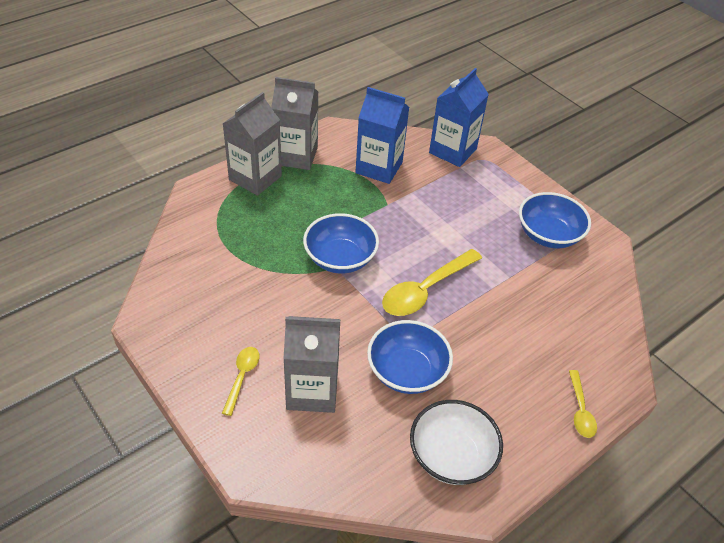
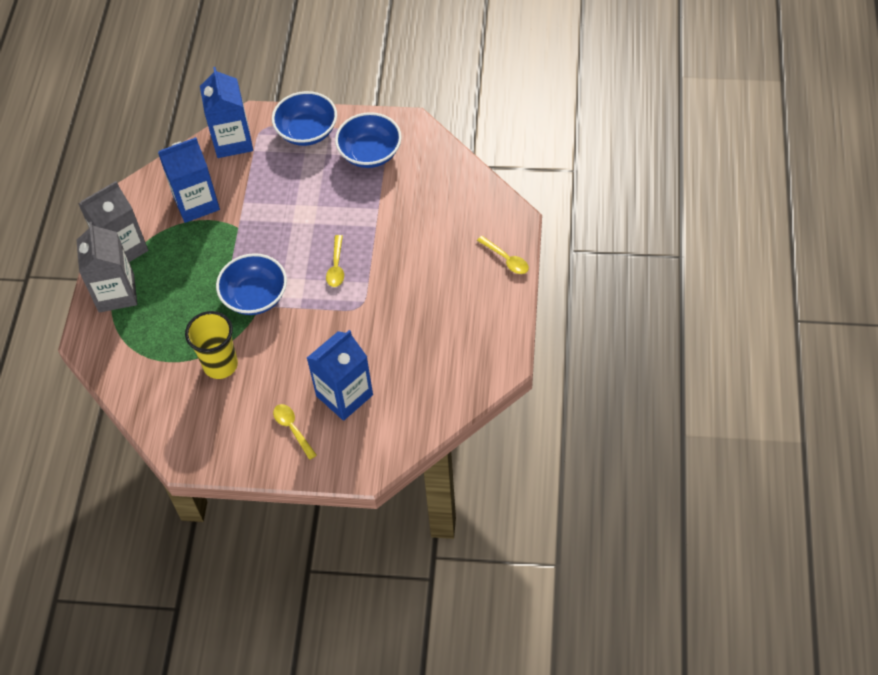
camera: 40 degrees left, 10 degrees up
grey carton [283,316,340,413] -> blue carton [307,330,373,421]
blue bowl [367,320,453,394] -> blue bowl moved to [272,91,337,146]
yellow spoon [382,249,482,316] -> yellow spoon [326,235,344,287], size x0.55
white bowl [410,400,503,485] -> none
none -> yellow cup [185,311,238,379]

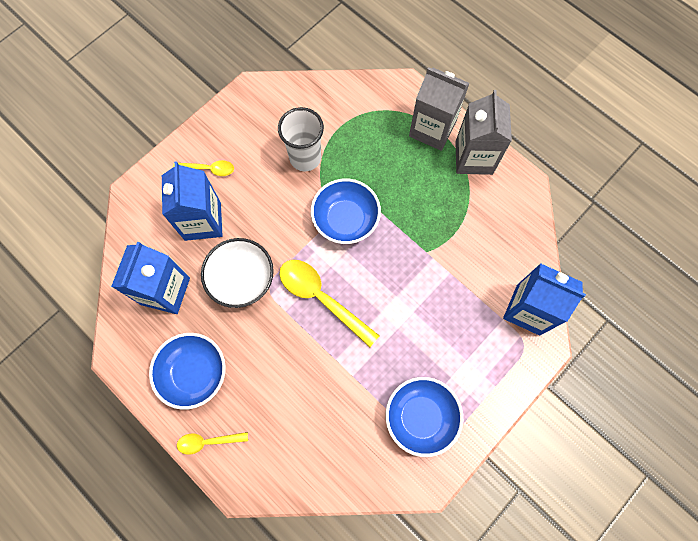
camera: 125 degrees right, 15 degrees up
blue carton [158,137,220,223] -> blue carton moved to [111,242,190,314]
yellow cup [185,311,238,379] -> white cup [278,107,324,171]
blue bowl [272,91,337,146] -> blue bowl moved to [149,333,226,410]
yellow spoon [326,235,344,287] -> yellow spoon [279,260,380,347], size x1.83
none -> white bowl [201,238,274,308]

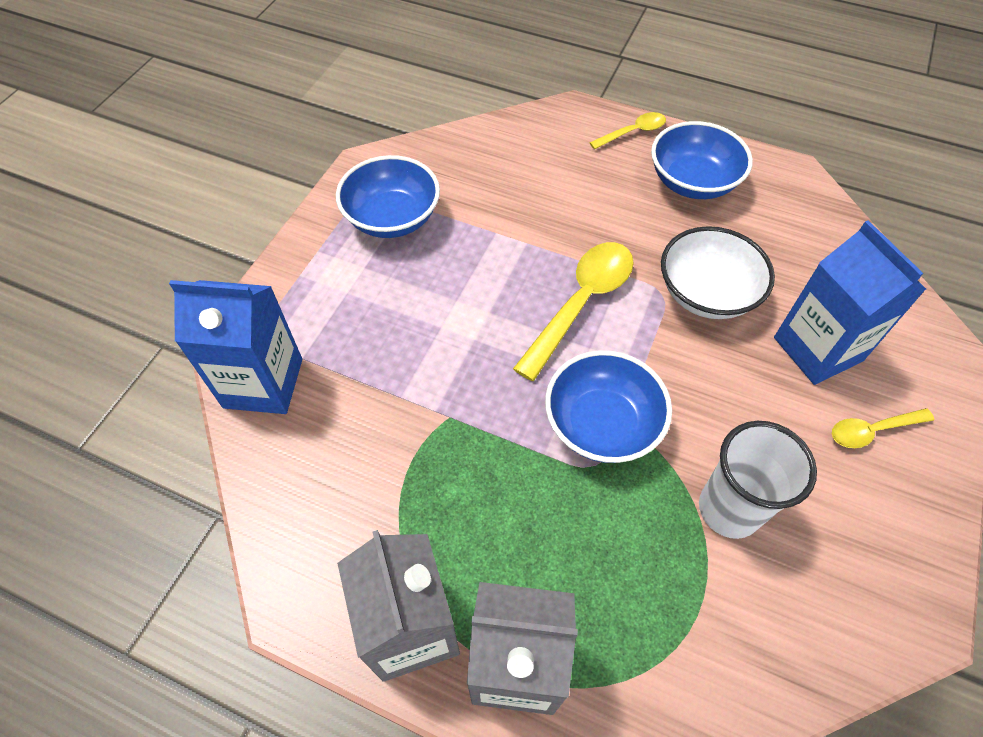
camera: 160 degrees right, 15 degrees down
blue carton [111,242,190,314] -> none
yellow spoon [279,260,380,347] -> yellow spoon turned 75 degrees counterclockwise [513,242,634,381]

